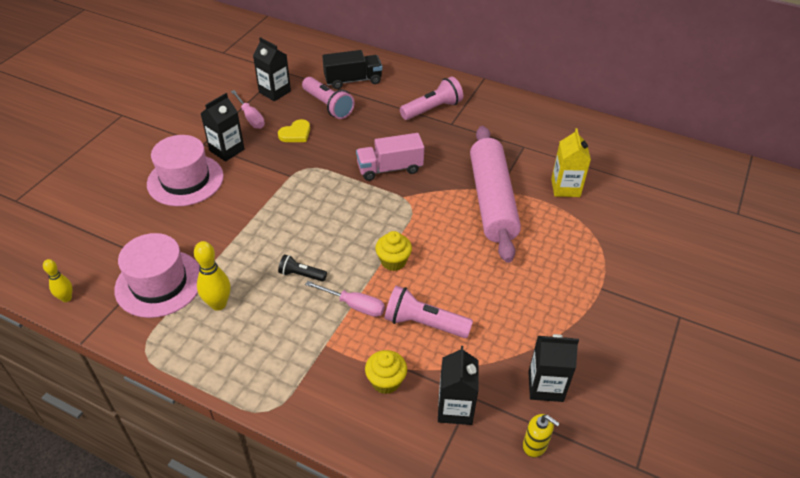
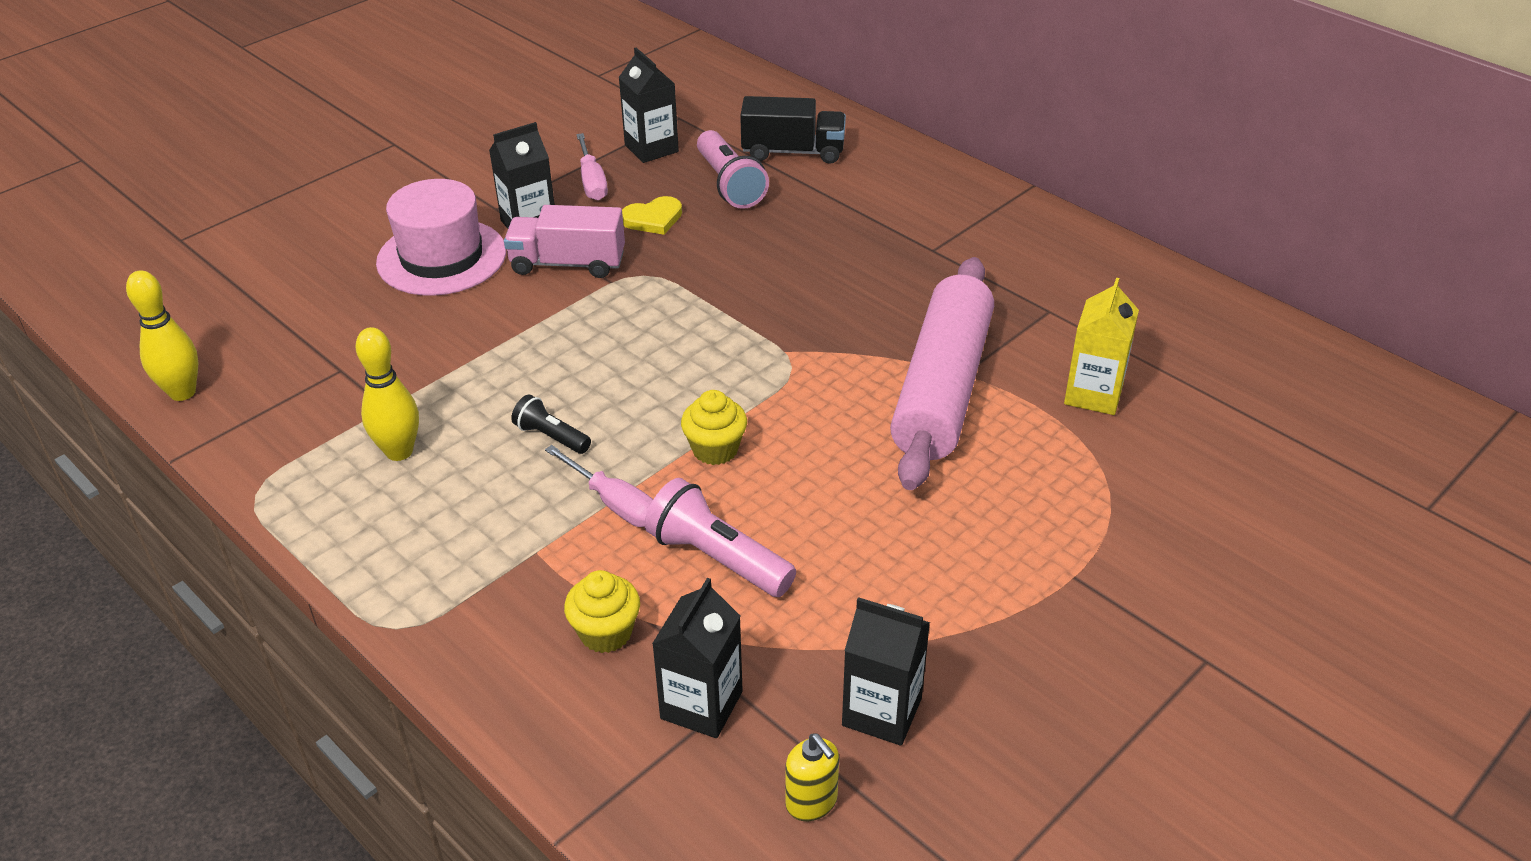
camera: 20 degrees right, 5 degrees down
yellow bowling pin [43,259,72,302] -> yellow bowling pin [126,270,198,401], size x1.57
pink hat [114,233,200,318] -> none
pink truck [356,133,425,181] -> pink truck moved to [504,205,625,278]
pink flashlight [400,77,463,120] -> none

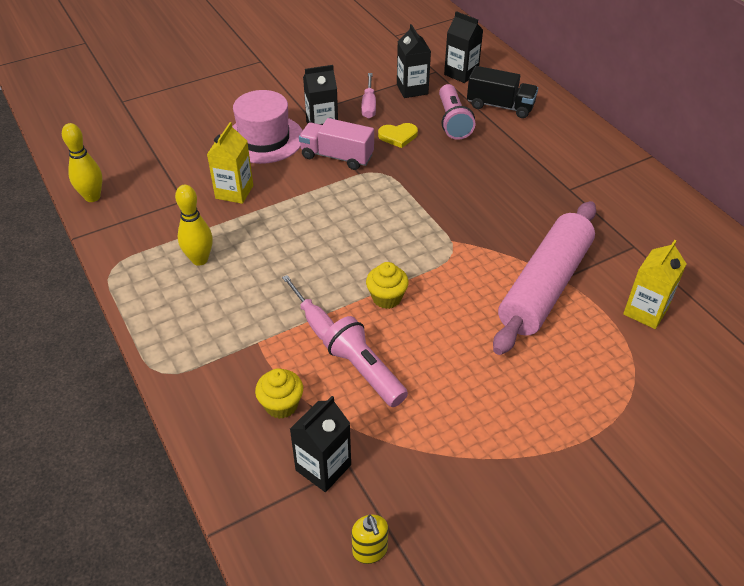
camera: 15 degrees right, 5 degrees up
black flashlight [511,395,591,454] -> none
black carton [842,597,930,746] -> black carton moved to [444,11,483,83]
none -> yellow carton [207,122,253,204]

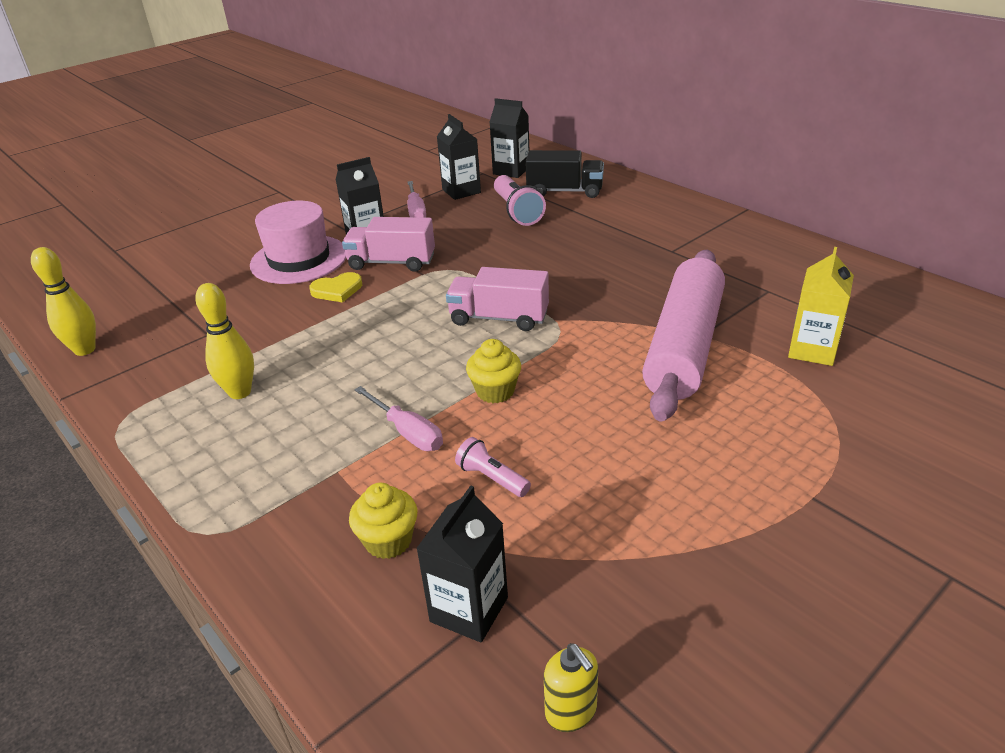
camera: 10 degrees left, 10 degrees down
yellow carton [207,122,253,204] -> none
pink flashlight [323,316,408,407] -> pink flashlight [455,437,531,497], size x0.58
yellow heart [378,123,418,148] -> yellow heart moved to [309,272,362,302]
none -> pink truck [446,267,549,331]

